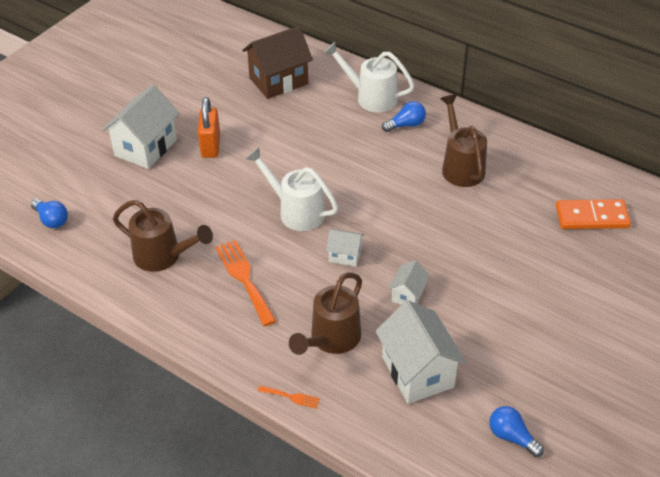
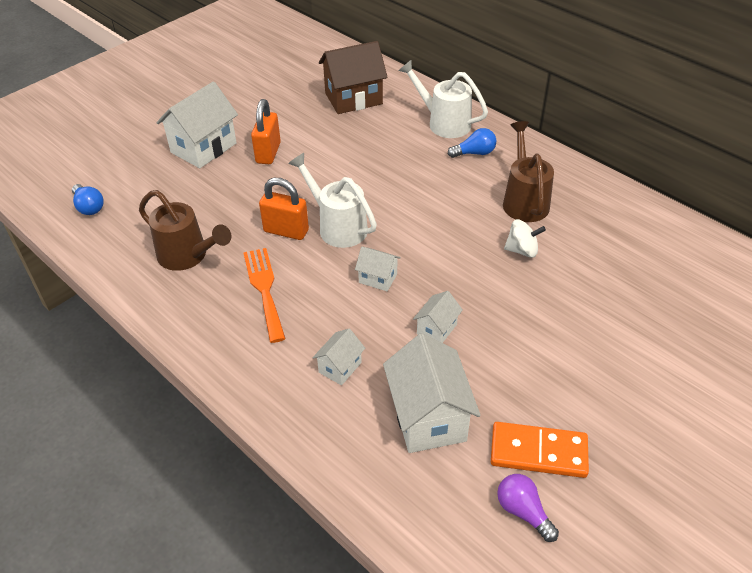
camera: 10 degrees right, 0 degrees up
orange fork [258,386,320,409] -> none
brown watering can [289,272,362,355] -> white house [313,329,365,385]
blue light bulb [489,406,544,457] -> purple light bulb [497,474,559,542]
orange domino [556,199,631,229] -> orange domino moved to [491,422,589,478]
none -> orange padlock [259,178,309,240]
none -> white spinning top [504,219,546,258]

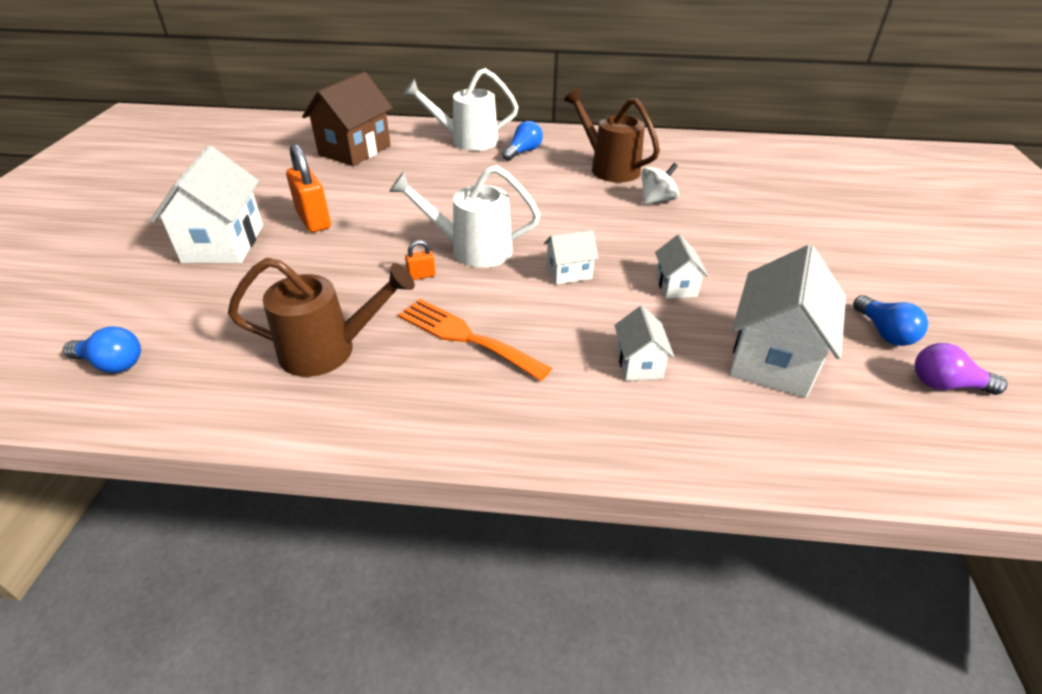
camera: 40 degrees left, 5 degrees down
orange padlock [259,178,309,240] -> orange padlock [405,240,436,280], size x0.47
white house [383,333,481,453] -> white house turned 75 degrees clockwise [729,245,846,398]
orange domino [491,422,589,478] -> blue light bulb [853,295,928,346]

